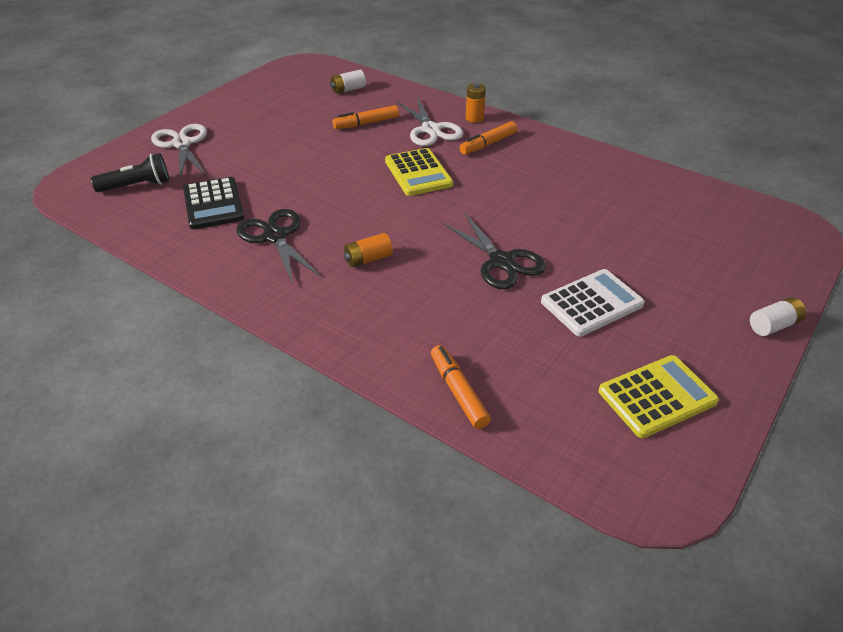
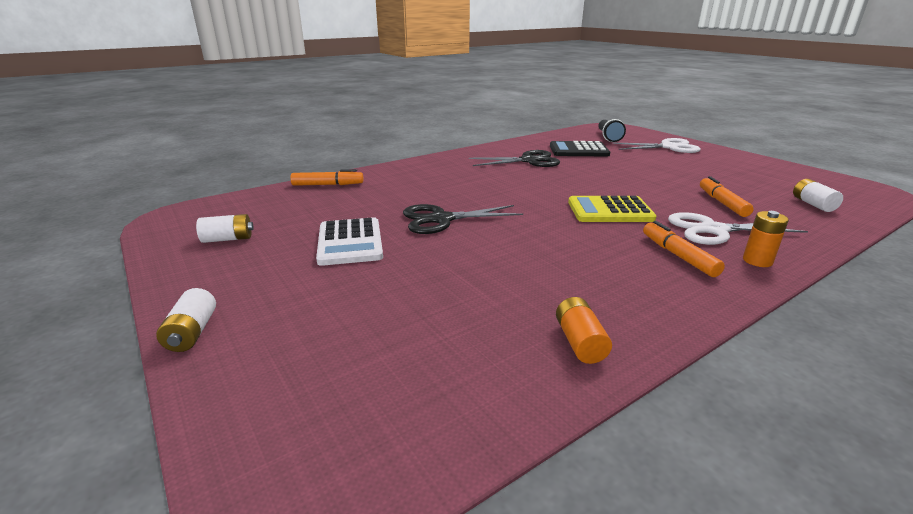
camera: 110 degrees right, 15 degrees down
orange battery [344,233,393,267] -> orange battery moved to [556,297,612,364]
yellow calculator [598,355,719,438] -> white battery [196,214,254,243]

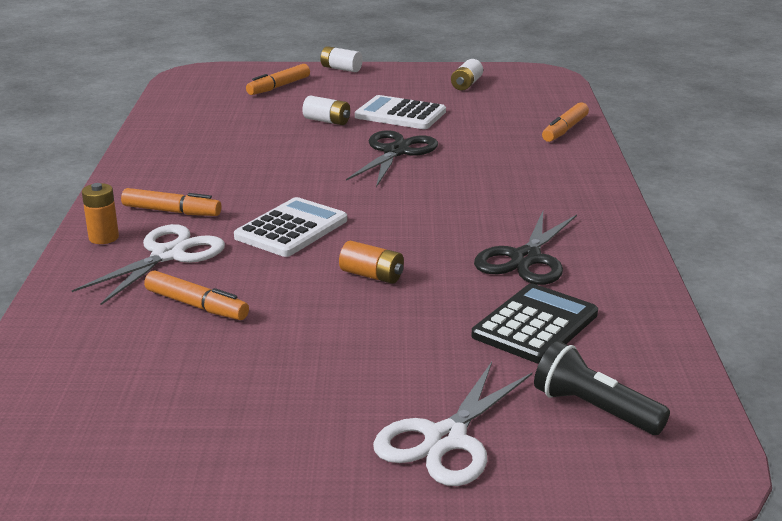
camera: 125 degrees right, 0 degrees up
orange battery [556,297,612,364] -> orange battery moved to [339,240,404,284]
yellow calculator [568,196,657,222] -> white calculator [234,197,347,257]
white battery [793,179,843,212] -> white battery moved to [302,96,350,125]
none -> orange marker [246,64,310,95]

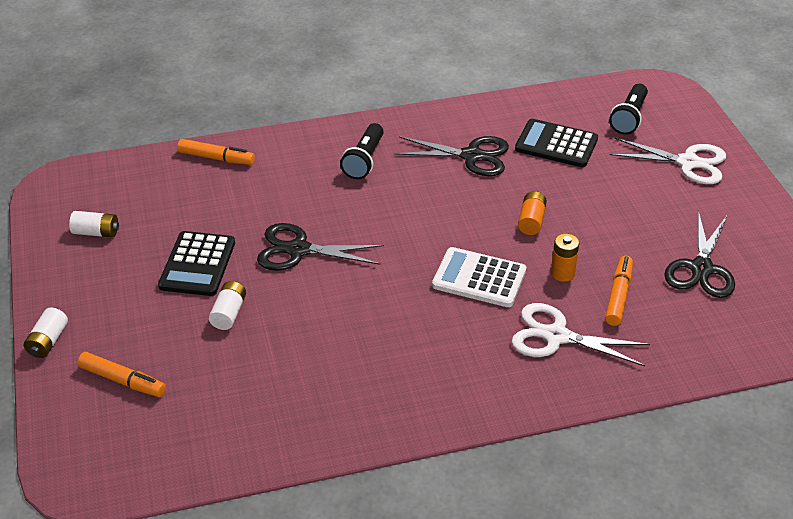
camera: 105 degrees left, 15 degrees up
orange battery [82,183,119,244] -> orange battery moved to [551,233,579,282]
orange marker [121,188,221,216] -> none
white calculator [355,95,446,129] -> black calculator [158,231,235,296]
none -> black flashlight [340,123,384,179]
none -> black scissors [664,210,735,298]

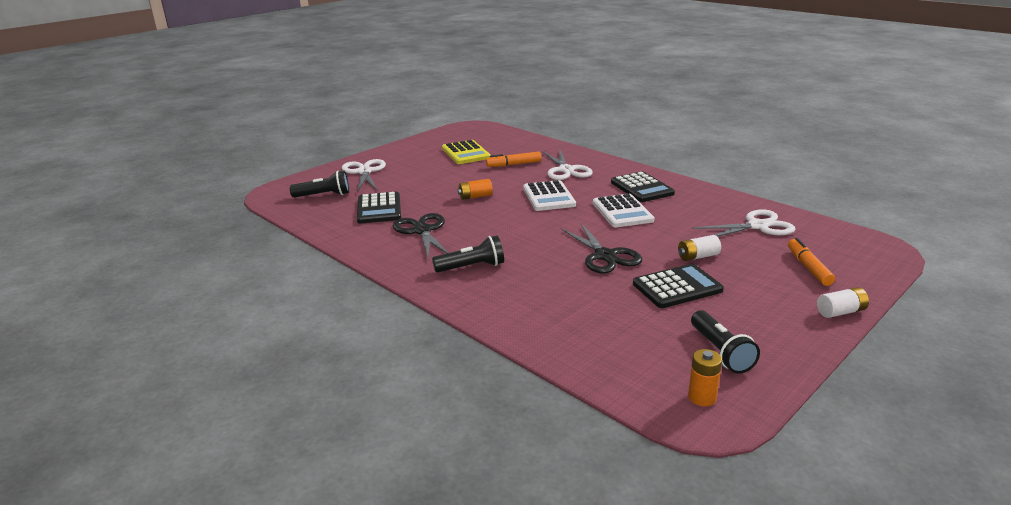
camera: 120 degrees left, 15 degrees down
white battery [69,211,119,238] -> black flashlight [691,310,760,374]
orange marker [177,139,255,165] -> none
orange battery [551,233,579,282] -> orange battery moved to [688,349,722,406]
black scissors [664,210,735,298] -> yellow calculator [442,140,491,164]
none -> white calculator [593,194,655,227]
none -> black calculator [611,171,675,202]
none -> white scissors [691,210,796,237]

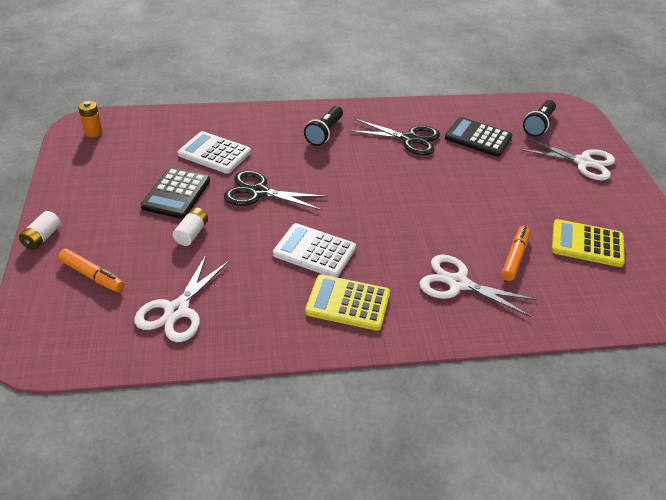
camera: 125 degrees right, 15 degrees up
orange battery [457,179,493,200] -> none
white calculator [523,180,576,211] -> white calculator moved to [178,131,251,174]
black calculator [611,171,675,202] -> yellow calculator [305,274,390,331]
black flashlight [691,310,760,374] -> none

